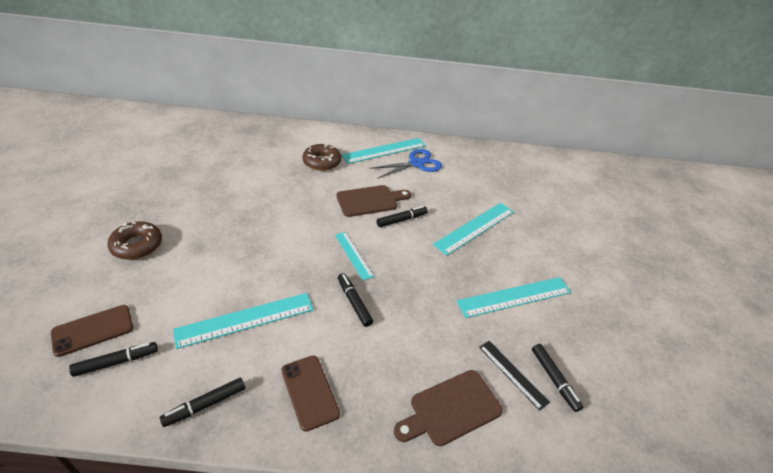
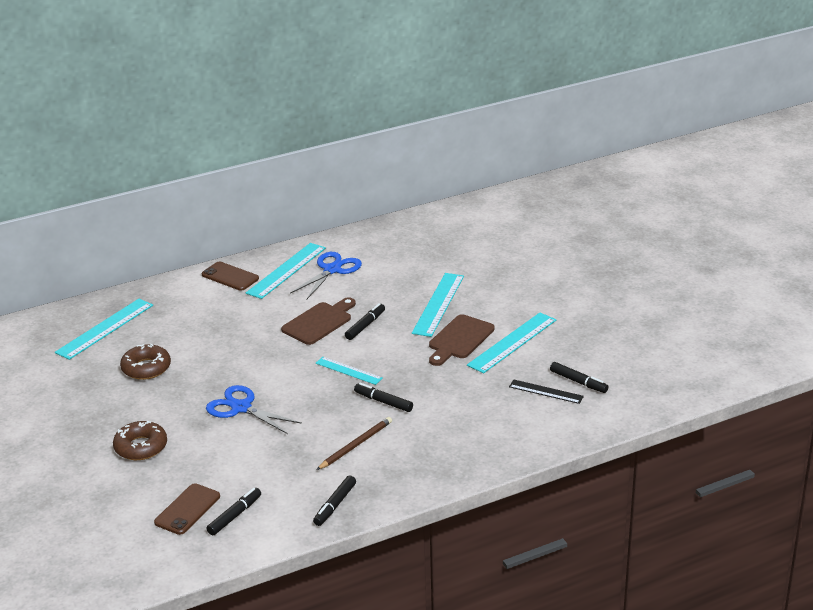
camera: 25 degrees left, 10 degrees down
turquoise ruler [173,293,313,349] -> turquoise ruler moved to [55,299,153,360]
brown phone [281,356,340,432] -> brown phone moved to [202,261,259,291]
brown donut [302,143,341,171] -> brown donut moved to [120,344,171,380]
brown cutting board [394,370,503,446] -> brown cutting board moved to [429,314,495,366]
none -> blue scissors [206,385,302,434]
none -> brown pencil [317,417,392,470]

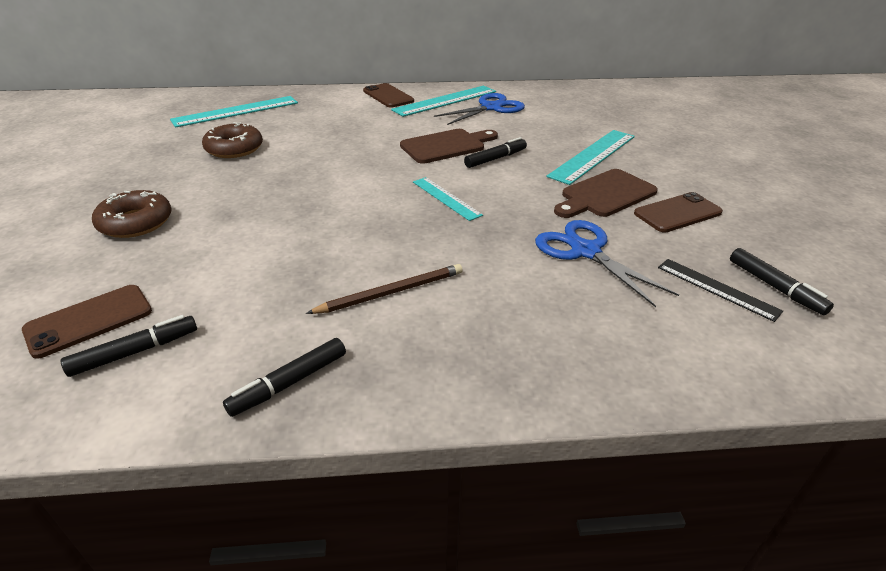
camera: 20 degrees right, 5 degrees up
blue scissors [206,385,302,434] -> blue scissors moved to [535,220,679,307]
black marker [354,383,413,412] -> none
turquoise ruler [467,313,556,373] -> brown phone [634,192,723,233]

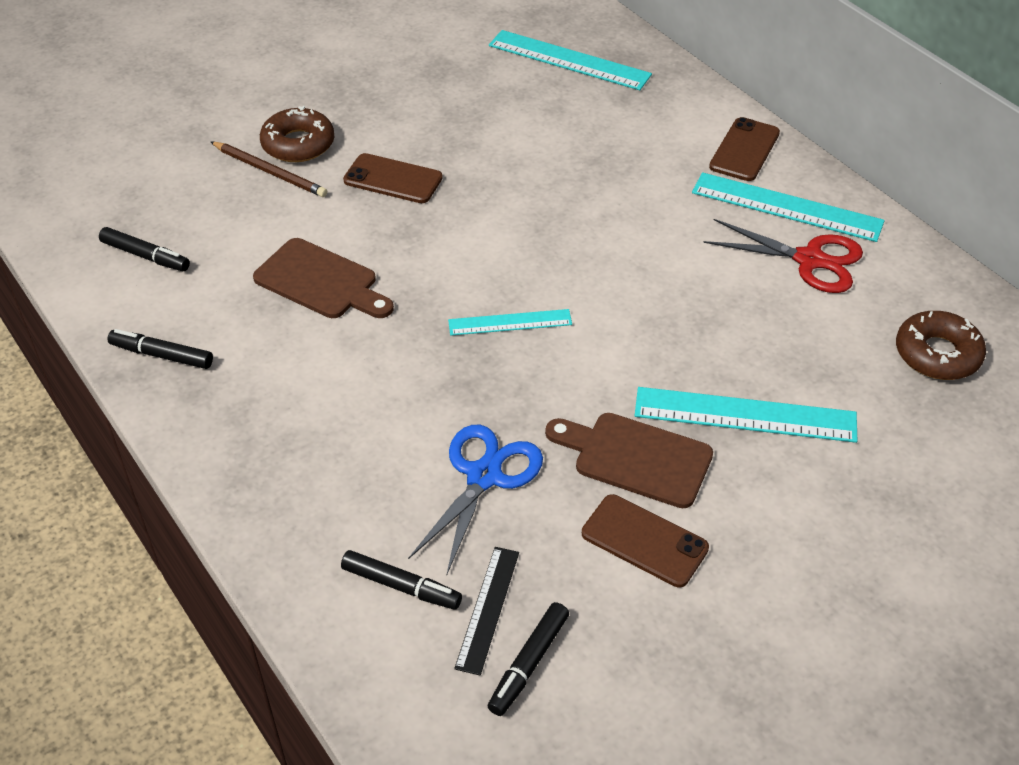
camera: 60 degrees right, 10 degrees up
brown phone [22,285,152,359] -> brown phone moved to [343,153,443,203]
brown donut [202,122,263,158] -> brown donut moved to [896,311,986,380]
brown pencil [306,264,463,314] -> brown pencil moved to [210,141,327,197]
brown cutting board [400,129,498,164] -> brown cutting board moved to [253,238,394,318]
turquoise ruler [413,177,483,221] -> turquoise ruler turned 60 degrees clockwise [448,309,572,336]
blue scissors [434,93,525,125] -> red scissors [703,219,863,293]
black marker [464,137,527,168] -> black marker moved to [341,550,462,610]

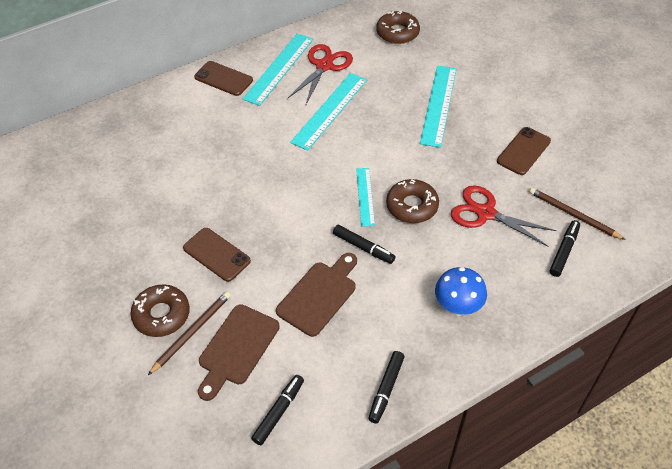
camera: 85 degrees left, 5 degrees up
brown phone [343,153,443,203] -> brown phone turned 75 degrees counterclockwise [183,228,251,282]
blue scissors [408,425,543,574] -> red scissors [451,185,556,246]
black ruler [454,547,519,675] -> brown pencil [529,188,626,240]
black marker [488,602,569,716] -> black marker moved to [333,225,395,264]
turquoise ruler [489,30,652,90] -> turquoise ruler moved to [290,73,367,151]
brown cutting board [545,413,713,508] -> brown cutting board moved to [198,304,280,401]
none -> brown donut [386,179,439,223]
none -> blue mushroom [435,267,487,316]

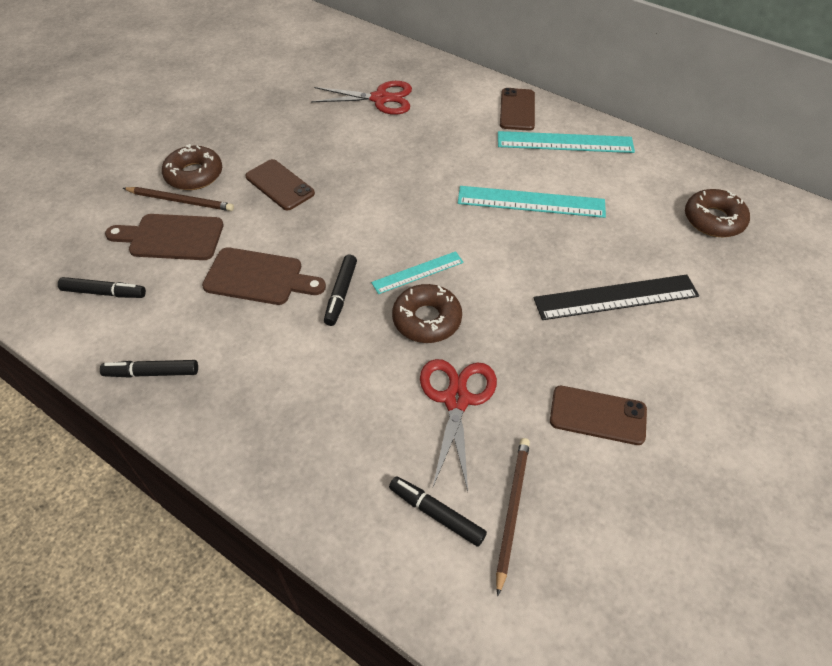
camera: 65 degrees right, 0 degrees up
brown phone [183,228,251,282] -> brown phone turned 60 degrees counterclockwise [245,159,315,211]
red scissors [288,44,353,104] -> red scissors moved to [311,81,412,115]
turquoise ruler [420,65,457,148] -> black ruler [534,274,699,320]
blue mushroom [435,267,487,316] -> none
black marker [550,220,580,277] -> black marker turned 150 degrees counterclockwise [389,476,487,547]

